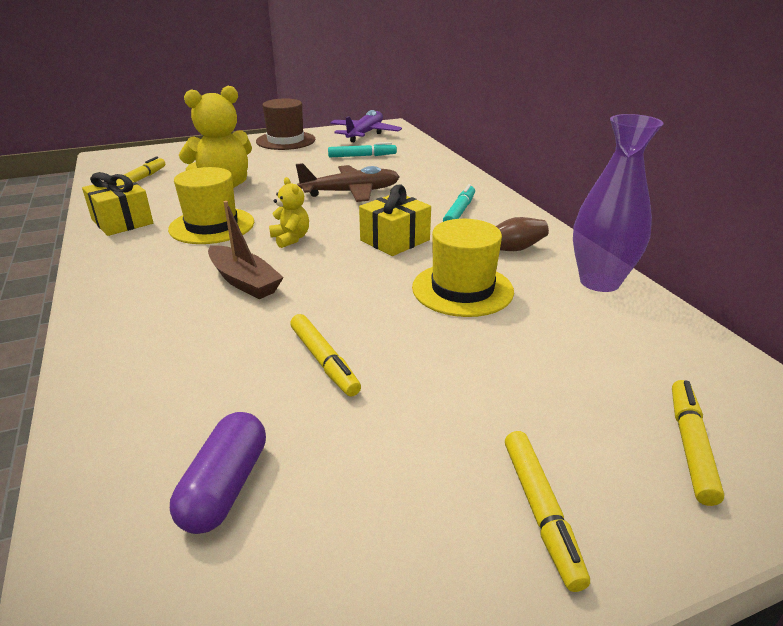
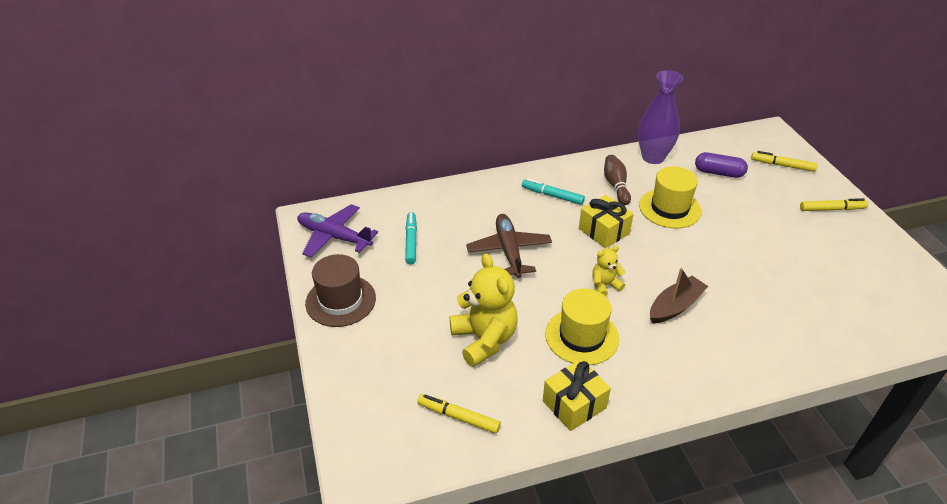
camera: 85 degrees left, 10 degrees up
purple capsule [170,412,266,534] -> purple capsule moved to [695,152,748,178]
yellow marker [290,314,361,397] -> none

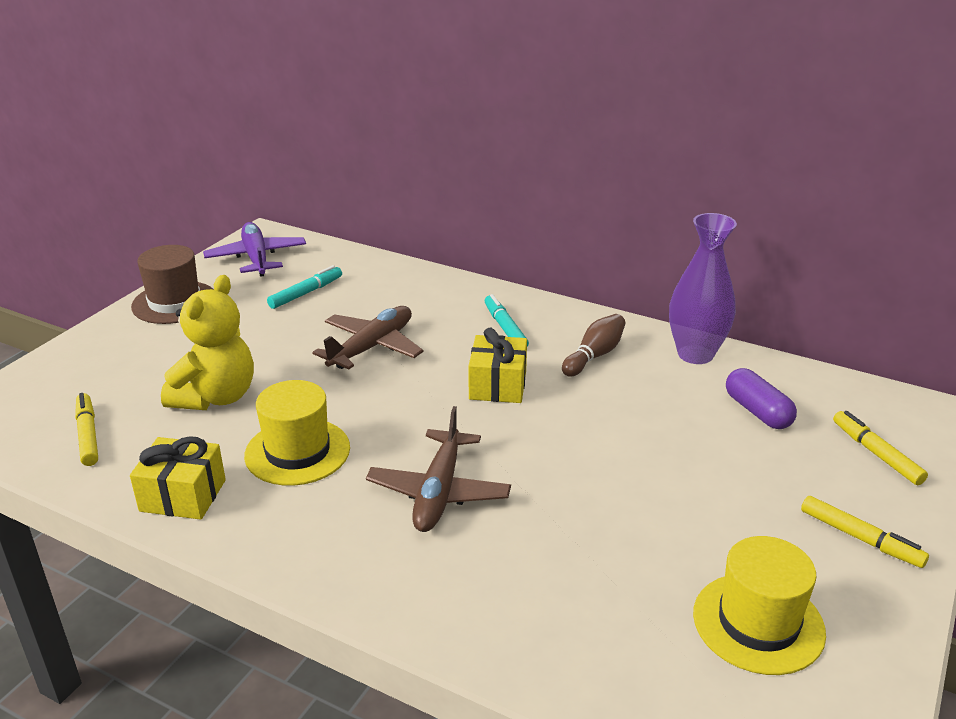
camera: 45 degrees right, 10 degrees down
yellow teddy bear [592,246,625,296] -> none
yellow hat [639,166,701,228] -> yellow hat moved to [693,536,826,675]
brown boat [650,268,708,323] -> brown plane [366,406,511,532]

